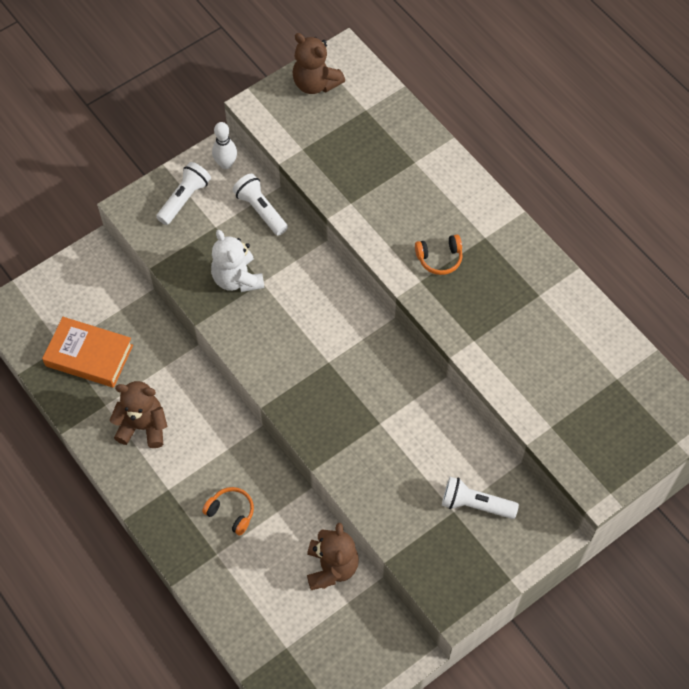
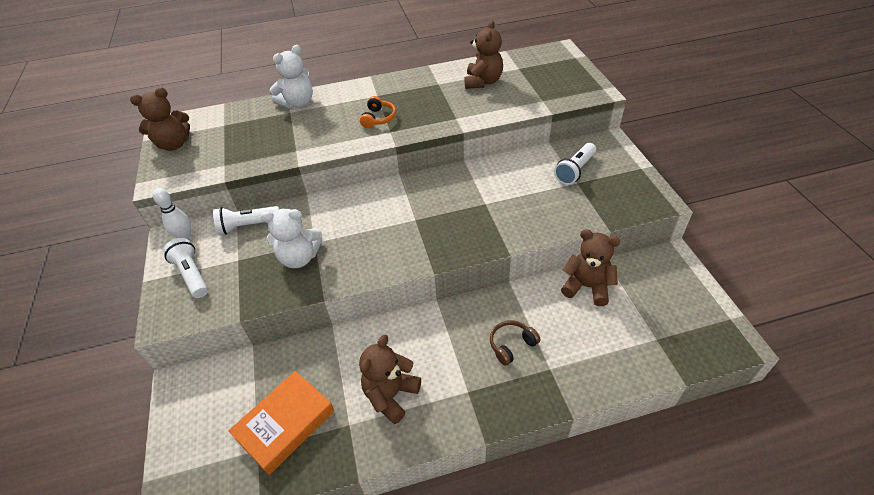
camera: 65 degrees left, 15 degrees down
orange headphones [202,487,254,536] -> brown headphones [490,320,540,366]
none -> white teddy bear [270,45,313,108]
none -> brown teddy bear [464,20,503,89]

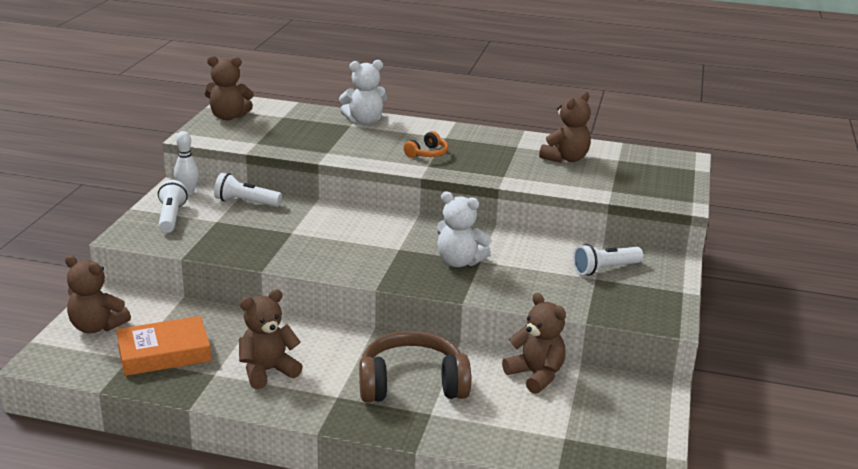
camera: 25 degrees right, 20 degrees down
white teddy bear [261,209,323,268] -> white teddy bear moved to [437,191,492,267]
brown headphones [490,320,540,366] -> brown headphones [359,331,471,402], size x2.08
none -> brown teddy bear [65,255,131,333]

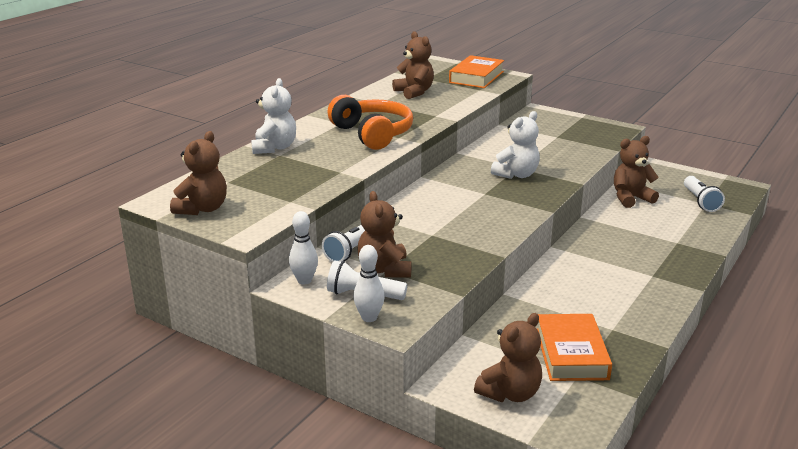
camera: 70 degrees left, 0 degrees up
brown teddy bear [239,289,303,389] -> brown teddy bear moved to [357,191,411,278]
brown headphones [359,331,471,402] -> none
orange headphones [403,131,448,158] -> orange headphones [327,95,413,150], size x2.08
white flashlight [573,244,643,276] -> white flashlight moved to [684,176,725,212]
none -> white bowling pin [354,245,385,322]
none -> orange book [449,55,504,88]

